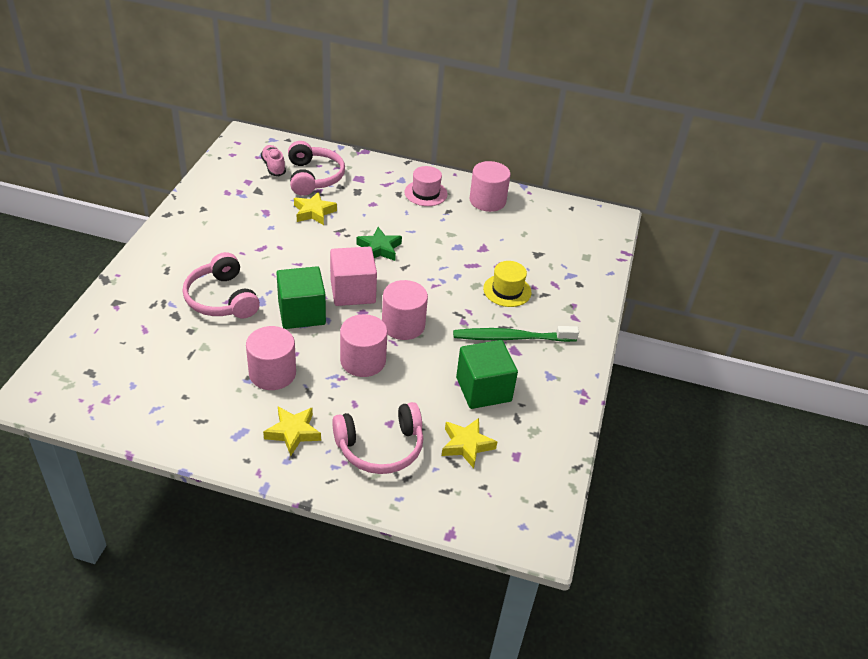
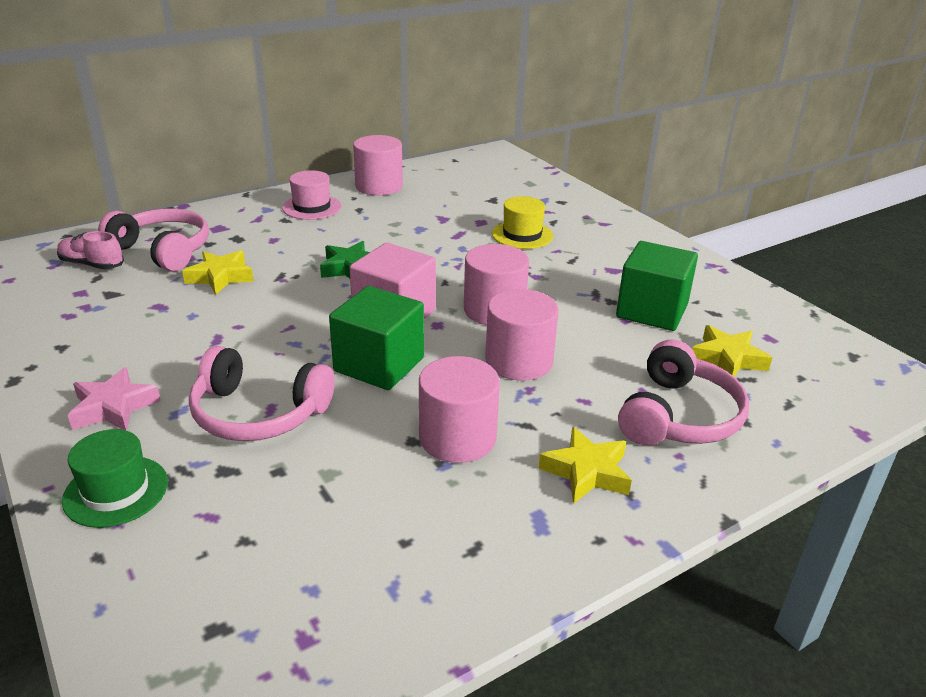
camera: 45 degrees left, 10 degrees down
green toothbrush [453,326,579,342] -> none
none -> green hat [62,429,168,528]
none -> pink star [68,367,161,431]

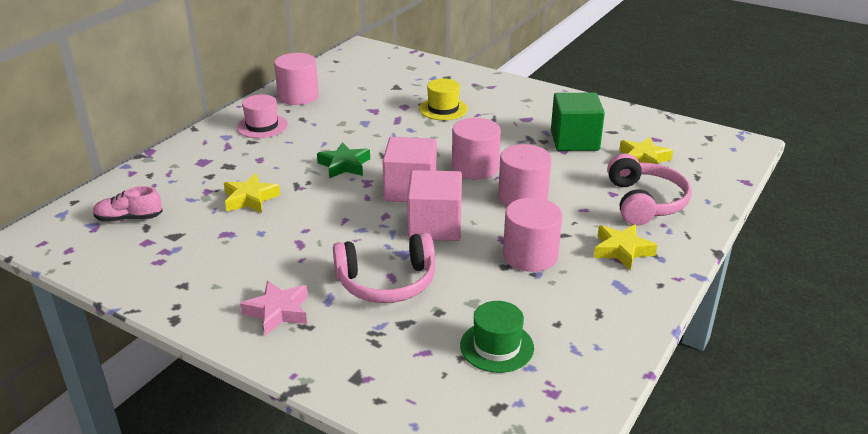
camera: 25 degrees left, 0 degrees up
green hat [62,429,168,528] -> green hat moved to [460,301,534,373]
pink headphones [98,208,209,271] -> none
green cube [329,286,424,390] -> pink cube [407,170,462,241]

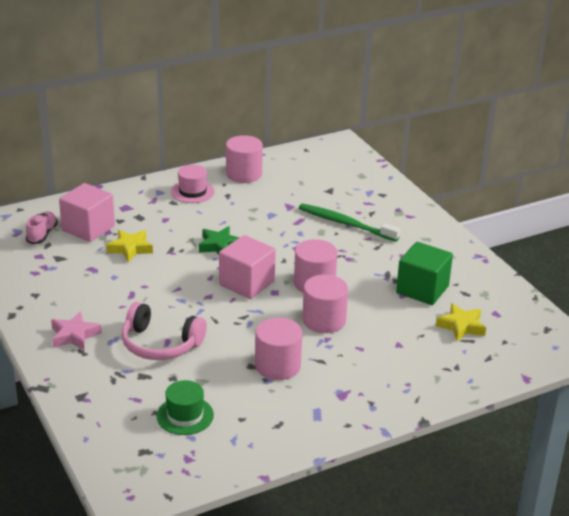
camera: 30 degrees right, 0 degrees up
pink shoe [93,186,163,222] -> pink shoe turned 75 degrees clockwise [26,211,58,244]
pink cube [407,170,462,241] -> pink cube moved to [59,183,115,242]
yellow hat [419,79,468,120] -> green toothbrush [299,203,400,242]
yellow star [594,224,657,271] -> none
pink headphones [607,154,692,225] -> none

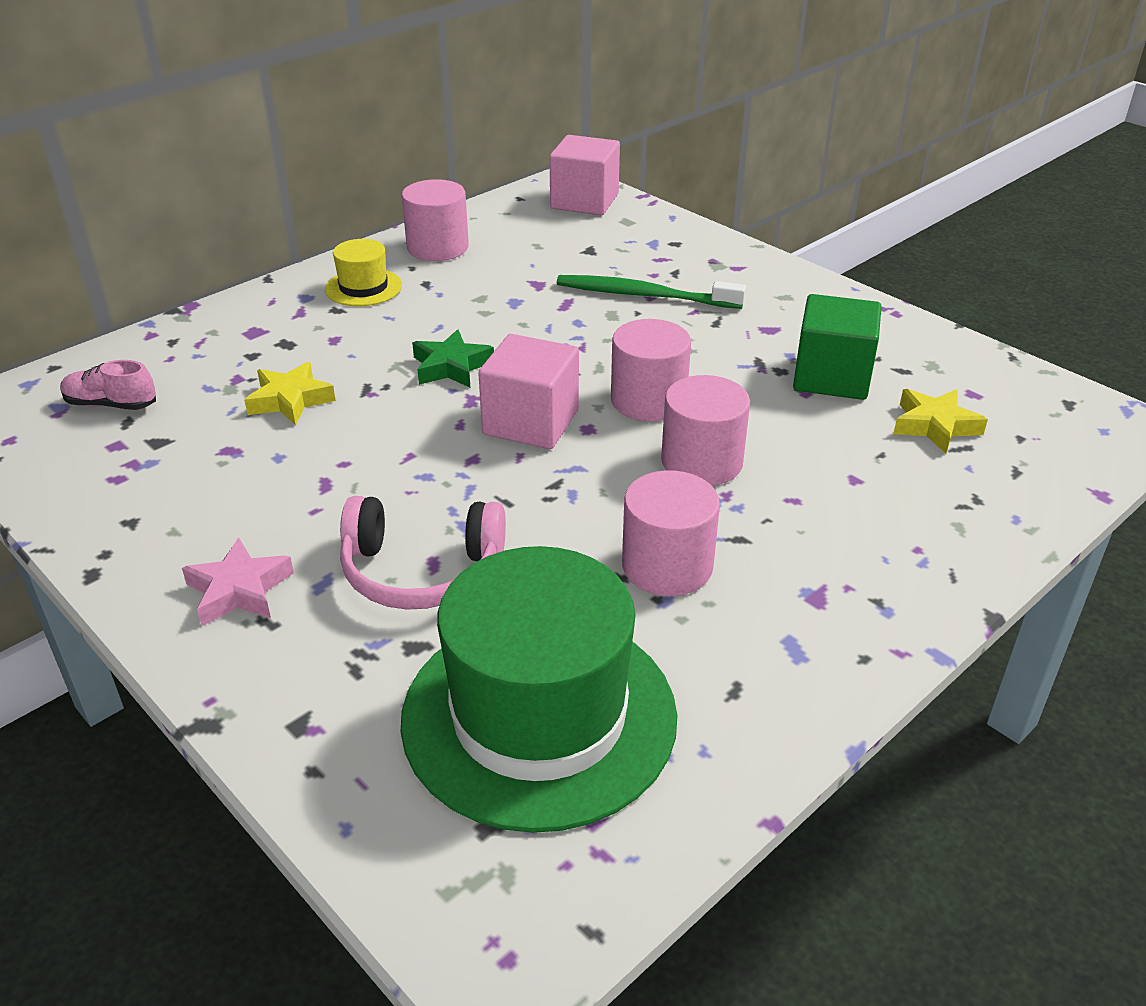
camera: 15 degrees left, 5 degrees up
pink shoe [26,211,58,244] -> pink shoe turned 75 degrees counterclockwise [60,360,156,410]
pink cube [59,183,115,242] -> pink cube moved to [549,135,620,215]
green hat [156,380,214,435] -> green hat [401,546,677,833], size x2.24
pink hat [171,165,215,203] -> yellow hat [325,239,402,306]

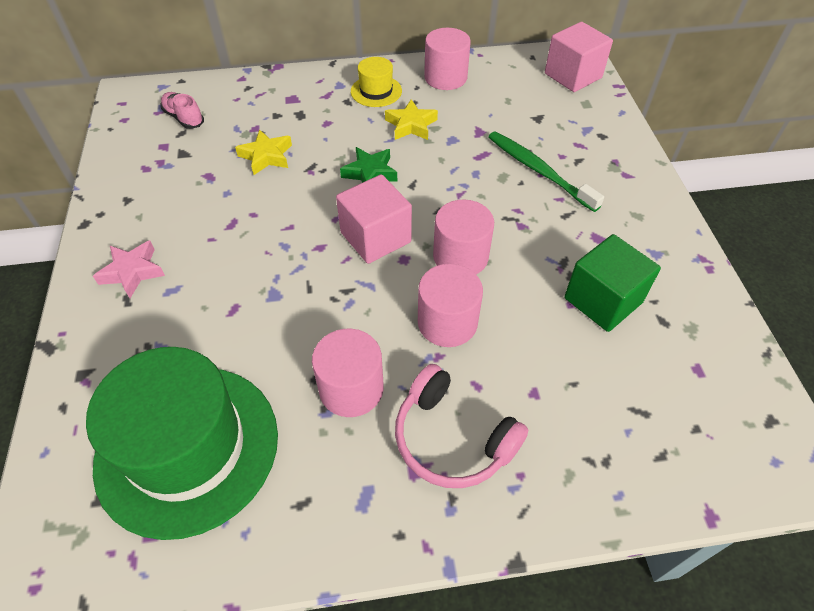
camera: 35 degrees right, 15 degrees up
pink headphones [340,496,506,610] -> pink headphones moved to [395,364,528,488]
yellow star [894,389,988,454] -> yellow star moved to [385,99,438,140]

